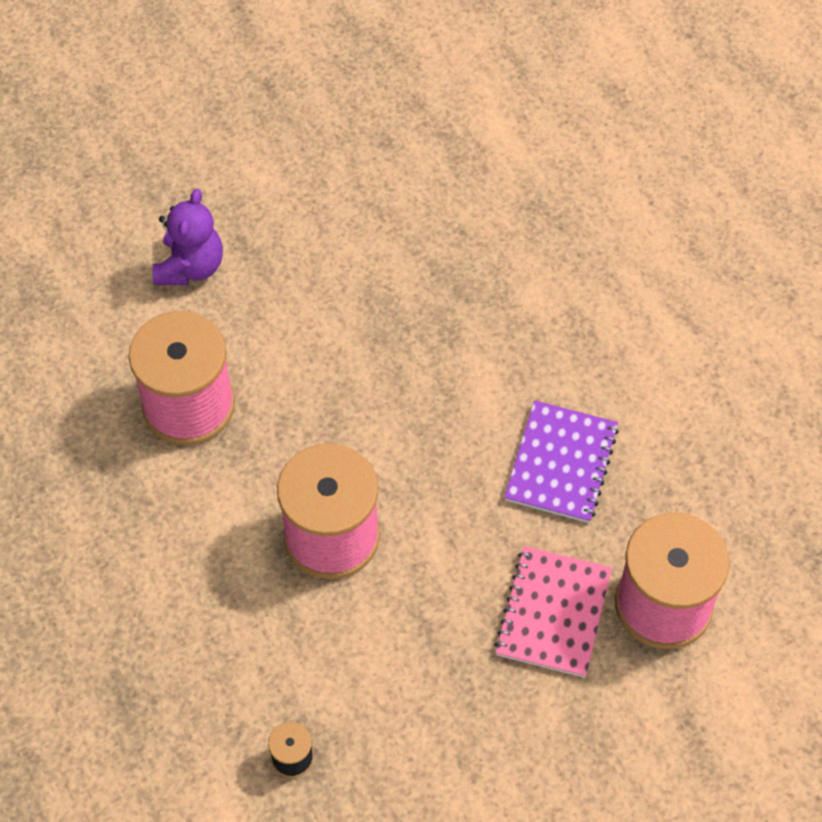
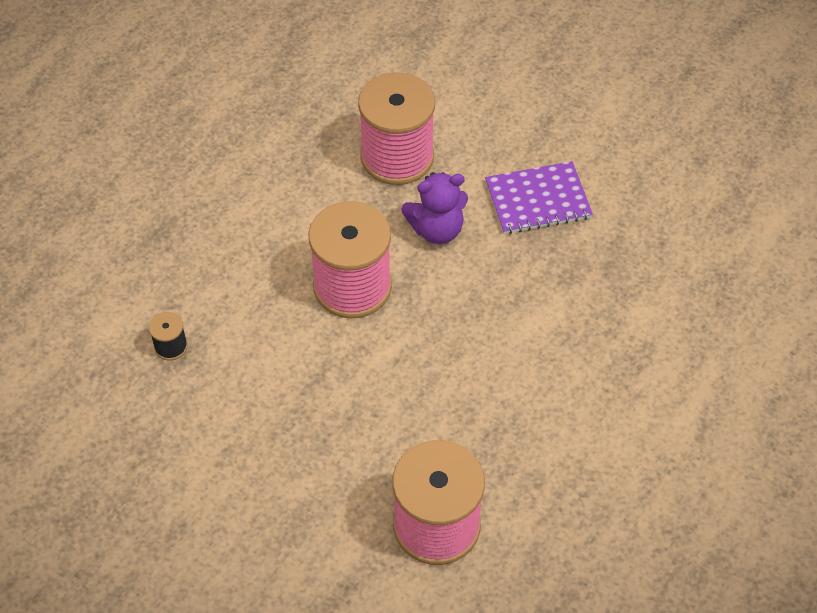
camera: 60 degrees right, 5 degrees down
purple teddy bear [152,189,223,285] -> purple teddy bear moved to [401,172,468,244]
pink notebook [494,546,612,678] -> none
purple notebook [504,400,619,523] -> purple notebook moved to [485,161,593,234]

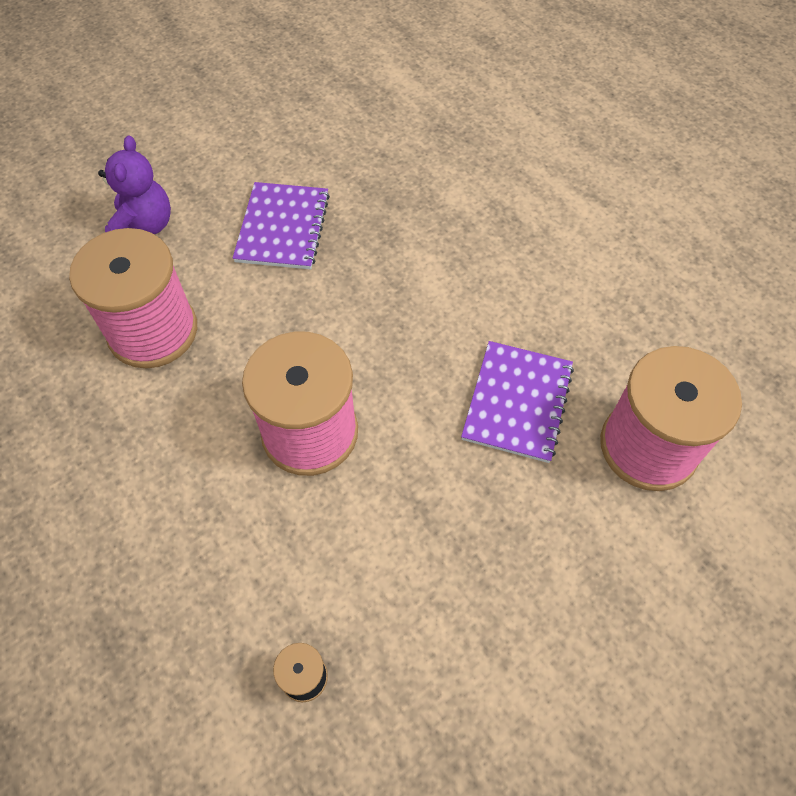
camera: 70 degrees left, 5 degrees up
purple teddy bear [401,172,468,244] -> purple teddy bear moved to [98,136,171,234]
none -> purple notebook [461,341,574,463]

